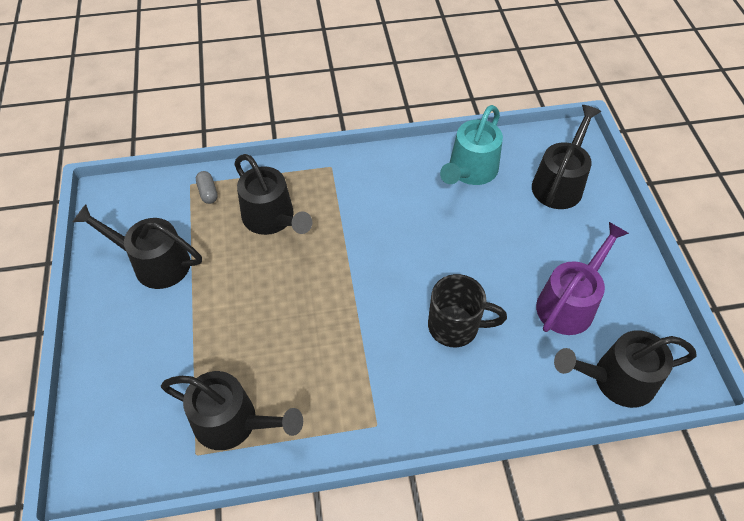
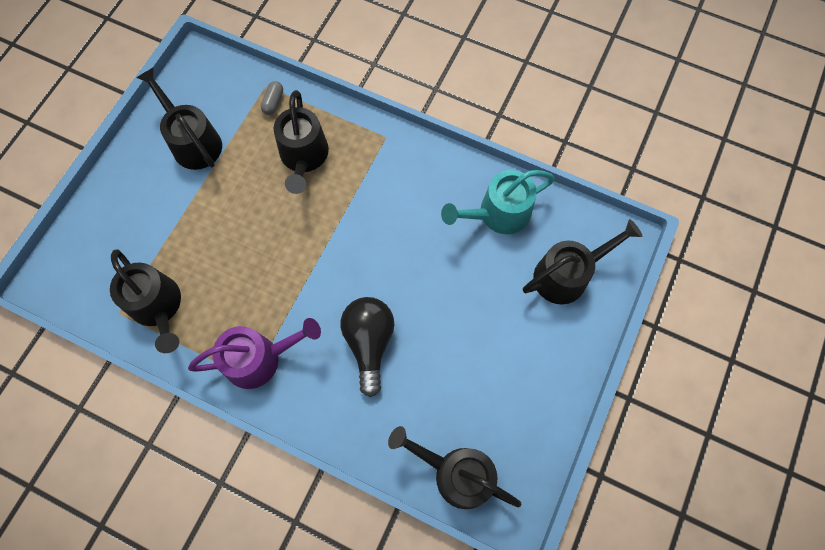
camera: 35 degrees right, 15 degrees up
black mug [428,274,507,347] -> black light bulb [341,297,394,397]
purple watering can [536,222,629,335] -> purple watering can moved to [188,318,321,389]

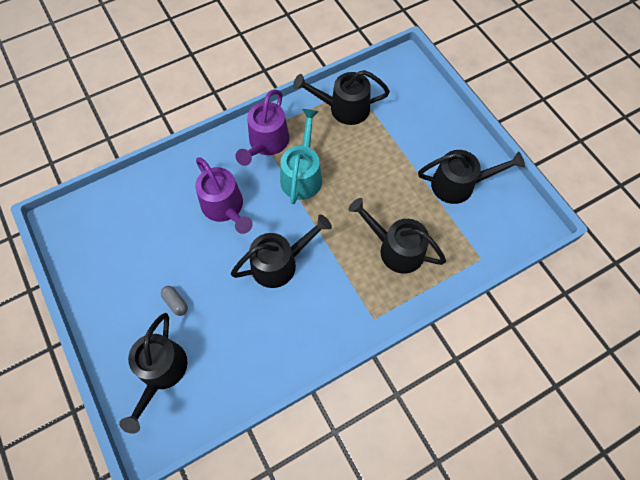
camera: 125 degrees right, 5 degrees down
grey capsule [261,81,283,115] -> grey capsule moved to [161,286,188,316]
black light bulb [341,297,394,397] -> purple watering can [195,157,253,234]
black watering can [388,426,522,509] -> black watering can moved to [231,215,332,288]
turquoise watering can [441,170,555,234] -> turquoise watering can moved to [280,109,322,204]

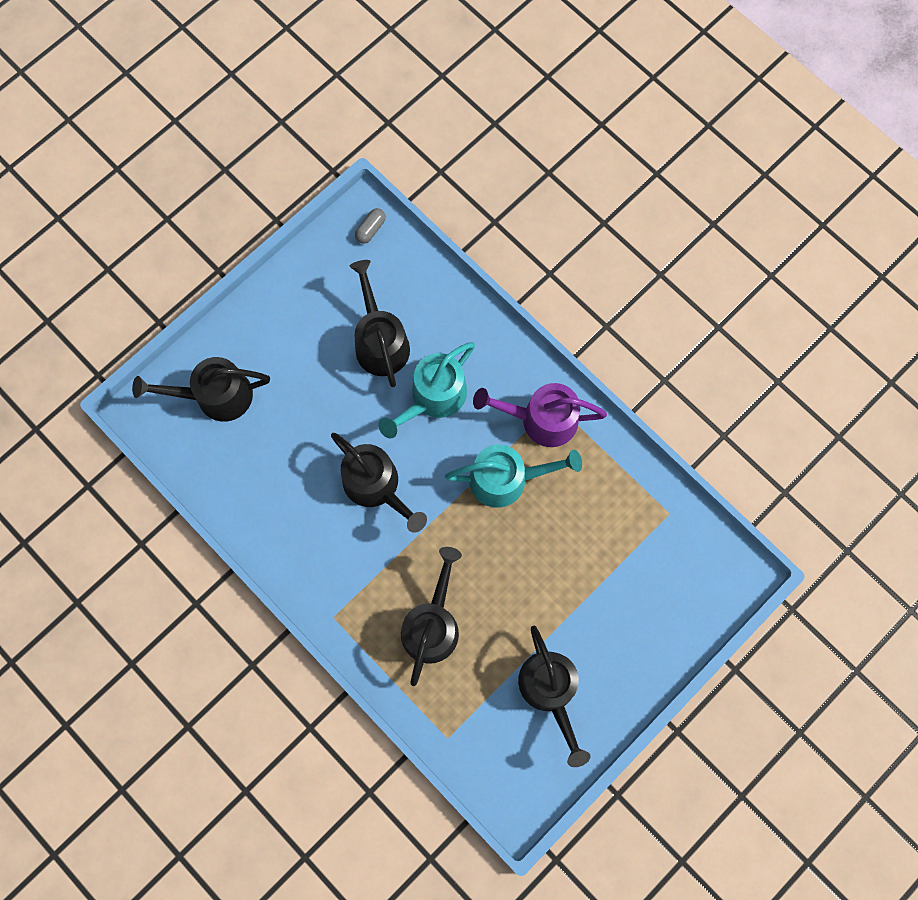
camera: 75 degrees right, 10 degrees up
grey capsule [161,286,188,316] -> grey capsule moved to [355,208,386,244]
purple watering can [195,157,253,234] -> turquoise watering can [378,342,475,439]
black watering can [293,70,390,125] -> black watering can moved to [349,260,410,387]

